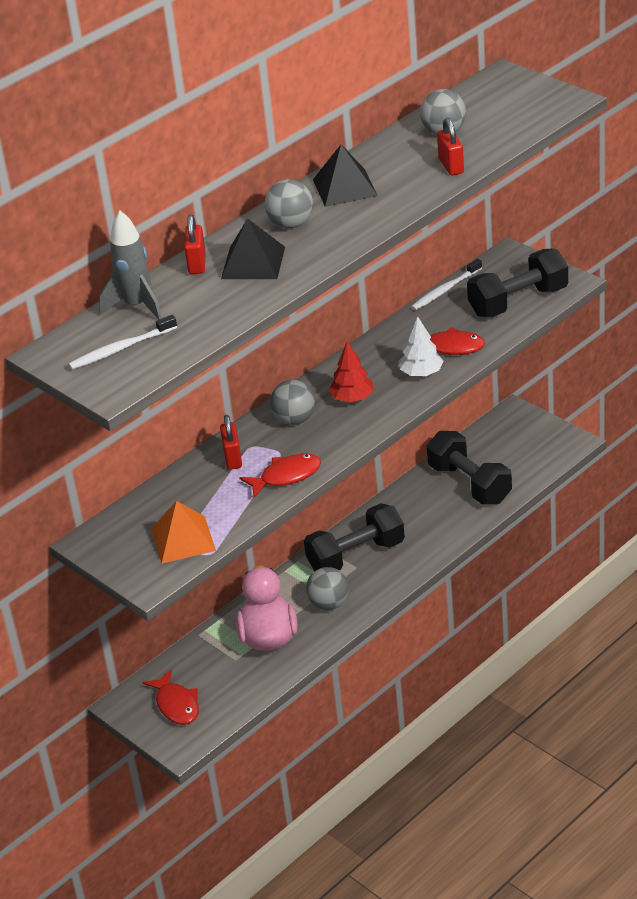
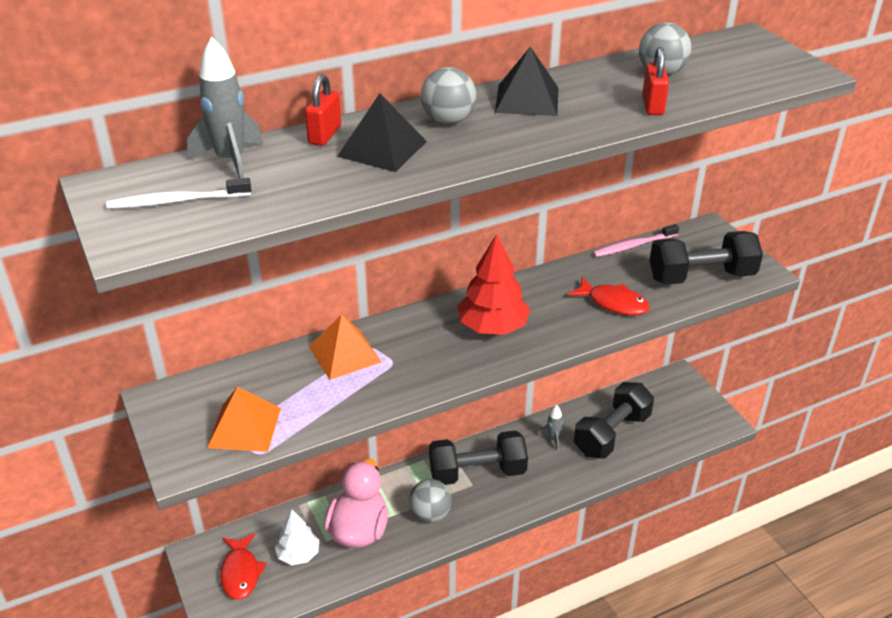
camera: 15 degrees right, 0 degrees up
red padlock [220,415,242,470] -> orange pyramid [309,314,381,380]
red fish [239,453,321,498] -> none
grey ball [270,380,315,425] -> none
red tree [329,342,374,402] -> red tree [457,234,530,335], size x1.52
white tree [399,316,444,376] -> white tree moved to [275,510,319,565]
white toothbrush [411,259,482,310] -> pink toothbrush [593,224,679,257]
black dumbbell [427,431,512,504] -> black dumbbell turned 60 degrees clockwise [574,382,654,459]
none -> grey rocket [538,405,565,451]

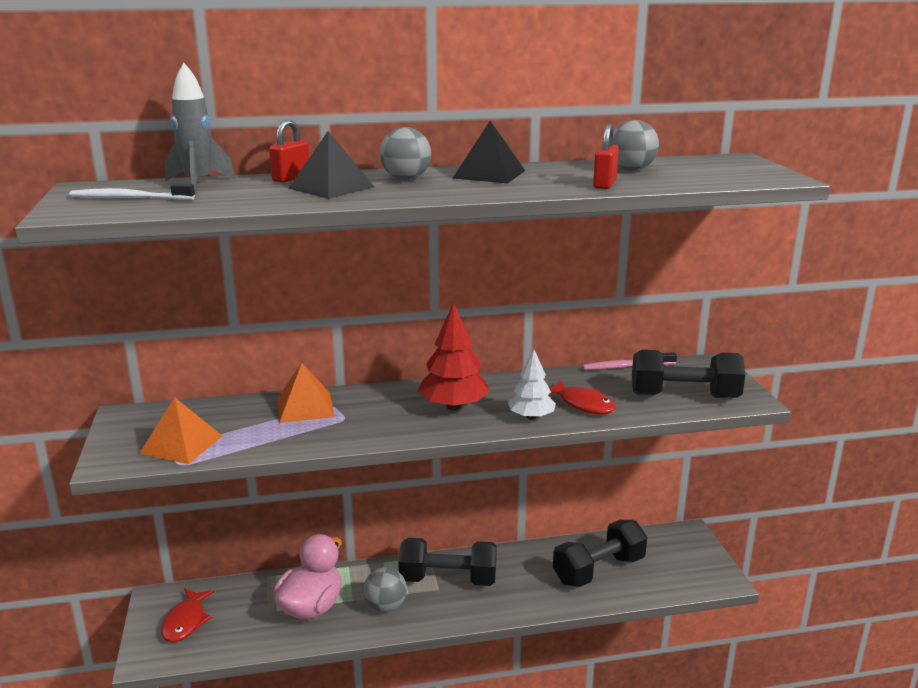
camera: 15 degrees right, 15 degrees down
white tree [275,510,319,565] -> white tree moved to [508,350,556,420]
grey rocket [538,405,565,451] -> none

